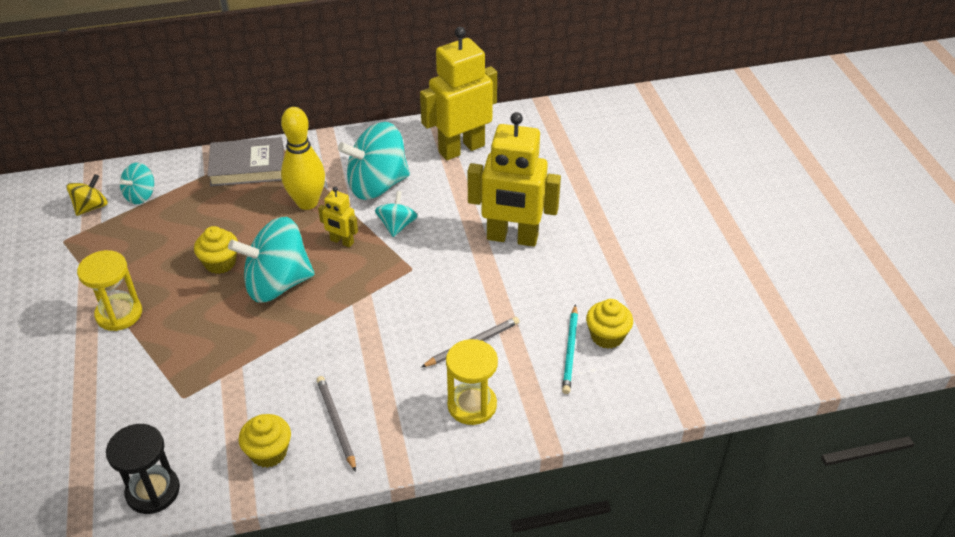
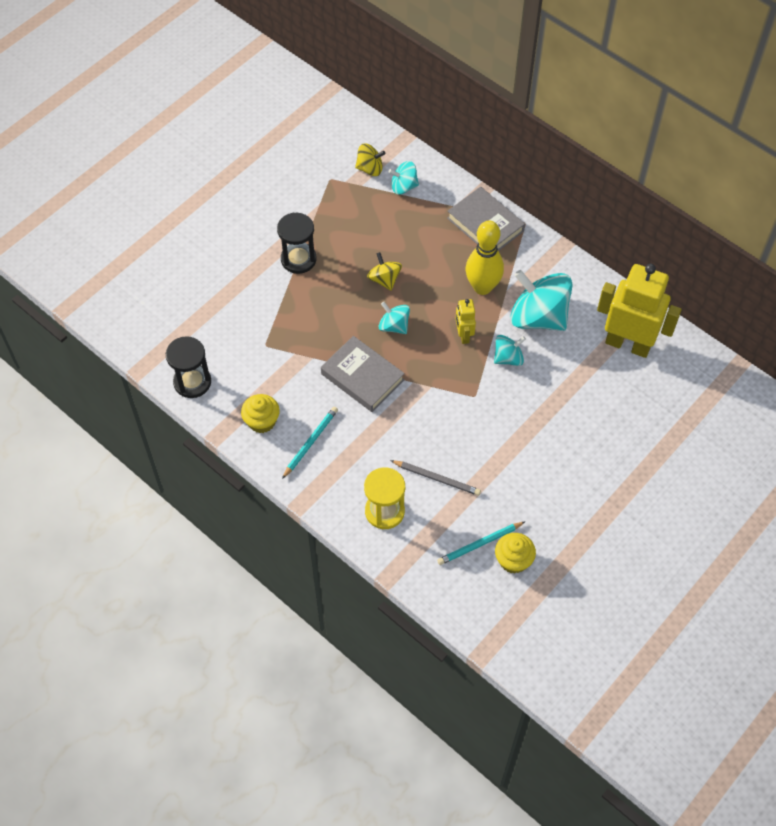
camera: 55 degrees right, 15 degrees up
yellow hourglass [77,250,142,331] -> black hourglass [277,213,317,274]
yellow cupcake [194,226,238,274] -> yellow spinning top [367,252,402,291]
turquoise spinning top [228,217,315,303] -> turquoise spinning top [379,302,410,334], size x0.51
grey pencil [317,376,356,472] -> turquoise pencil [282,407,338,479]
yellow robot [467,112,561,247] -> none
none -> grey book [321,336,405,412]

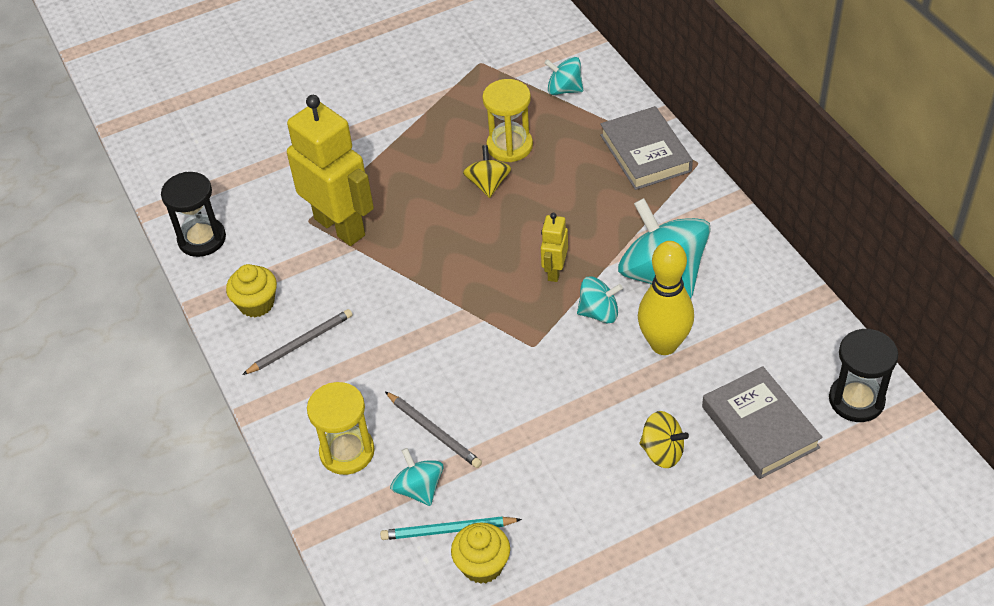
camera: 25 degrees right, 10 degrees down
black hourglass [277,213,317,274] -> black hourglass moved to [829,329,898,422]
turquoise pencil [282,407,338,479] -> grey pencil [242,309,353,375]
grey book [321,336,405,412] -> grey book moved to [702,366,823,479]
yellow spinning top [355,144,385,176] -> yellow spinning top moved to [639,411,689,468]
turquoise spinning top [379,302,410,334] -> turquoise spinning top moved to [390,448,444,506]
yellow bowling pin [466,221,504,295] -> yellow bowling pin moved to [638,241,694,355]
yellow robot [597,264,682,358] -> yellow robot moved to [287,95,374,246]
none -> yellow hourglass [482,79,533,162]

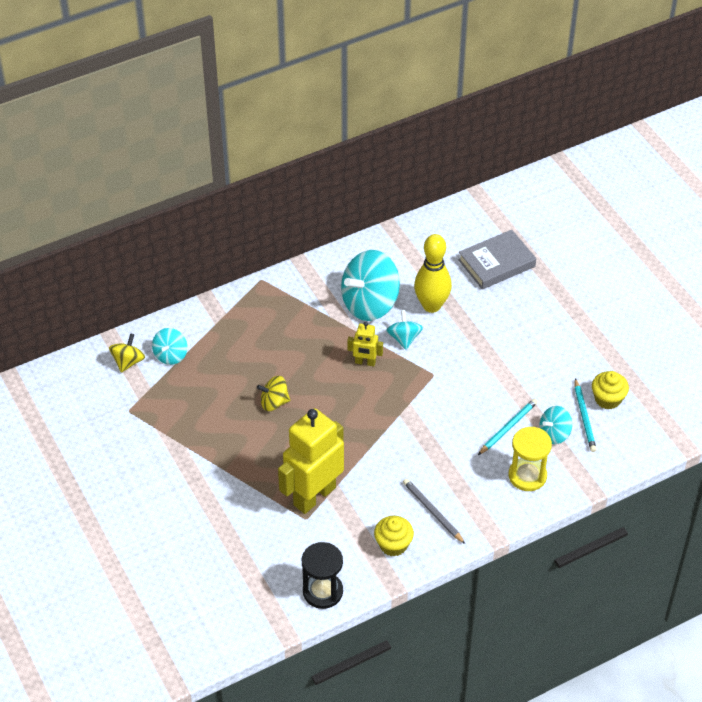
camera: 95 degrees left, 0 degrees up
grey pencil [385,392,482,468] -> turquoise pencil [478,398,538,455]
yellow hourglass [482,79,533,162] -> none
grey book [600,106,693,190] -> none
yellow spinning top [639,411,689,468] -> yellow spinning top moved to [109,333,145,373]
black hourglass [829,329,898,422] -> none

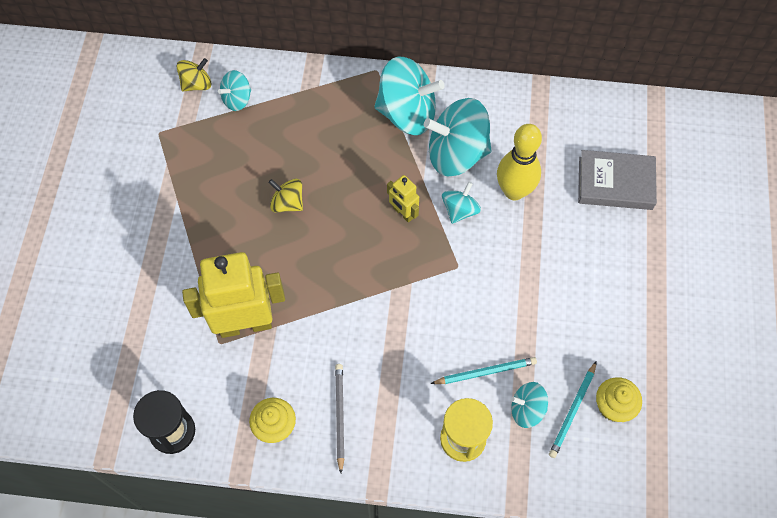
camera: 35 degrees right, 15 degrees up
none -> turquoise spinning top [374,56,445,135]

